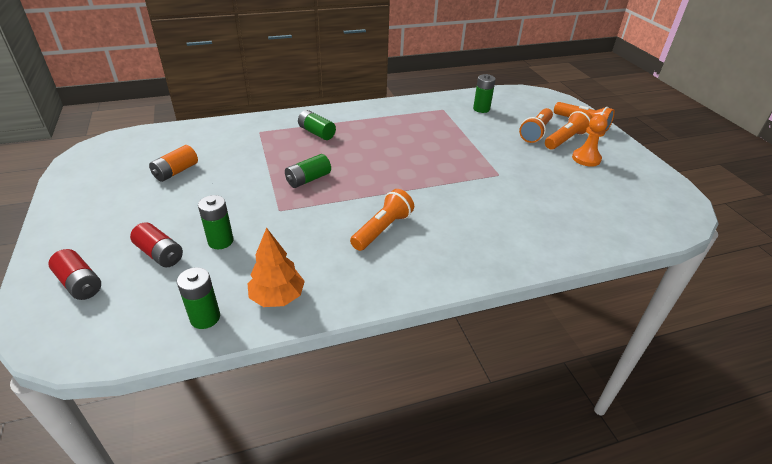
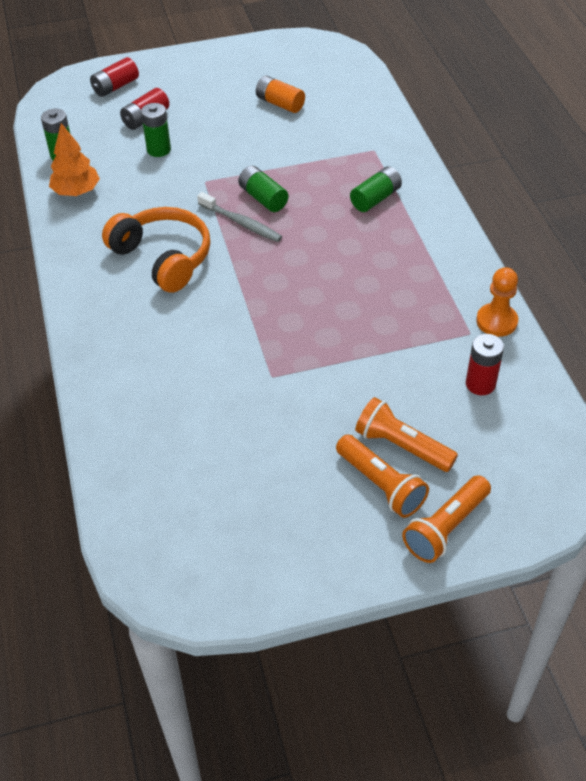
camera: 95 degrees right, 10 degrees up
orange flashlight [350,189,414,251] -> orange headphones [102,207,210,293]
green battery [473,74,496,113] -> red battery [466,334,504,395]
orange pawn [572,115,608,167] -> orange pawn moved to [476,267,518,337]
none -> grey toothbrush [197,192,282,242]

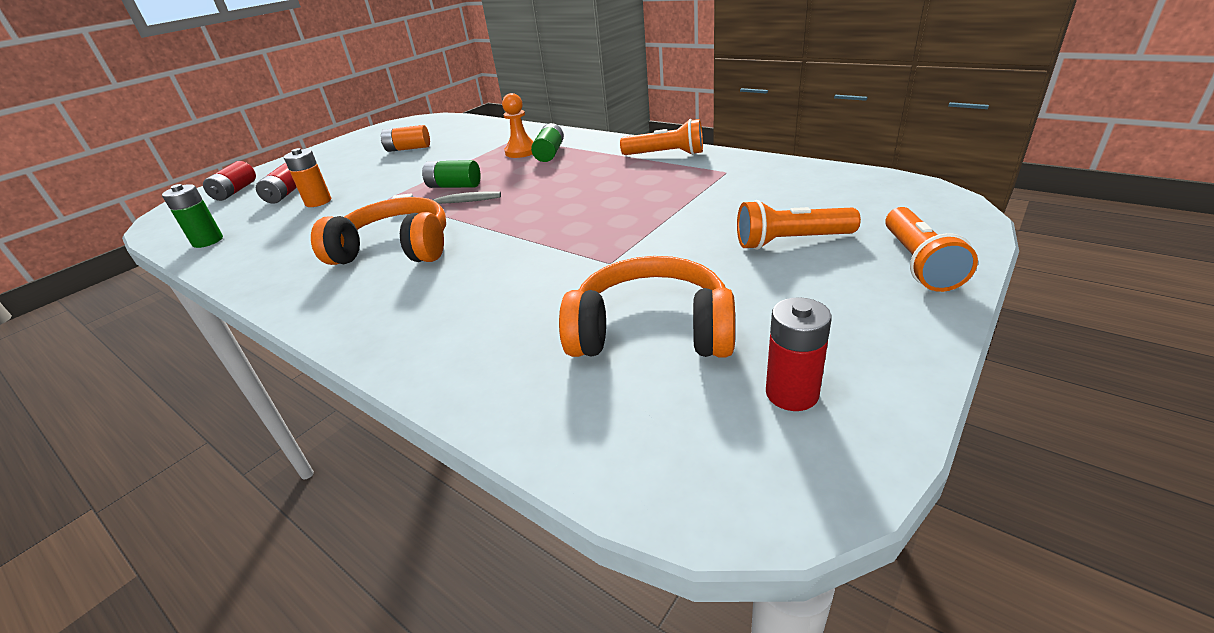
camera: 35 degrees left, 15 degrees down
orange tree [49,123,100,196] -> none
green battery [141,103,171,157] -> orange battery [284,148,331,207]
orange flashlight [336,434,429,518] -> orange flashlight moved to [620,119,703,155]
red battery [466,334,504,395] -> red battery moved to [766,297,832,411]
orange pawn [476,267,518,337] -> orange pawn moved to [502,93,533,158]
none -> orange headphones [559,256,735,357]

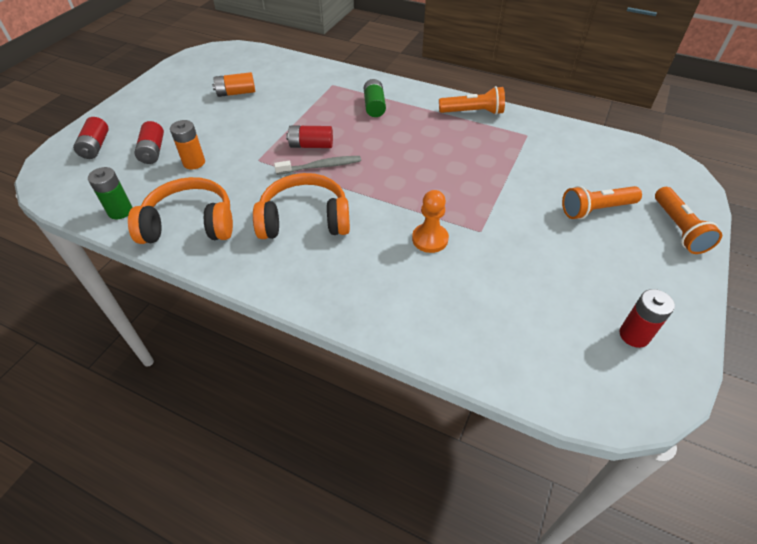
camera: 15 degrees left, 15 degrees up
green battery [422,160,481,188] -> red battery [286,125,333,148]
orange pawn [502,93,533,158] -> orange pawn moved to [412,190,449,253]
orange headphones [559,256,735,357] -> orange headphones moved to [128,177,233,244]

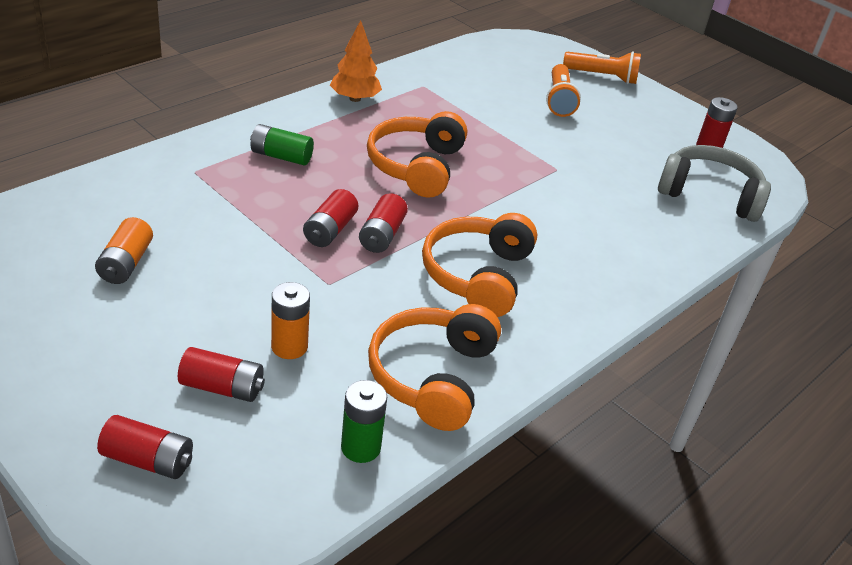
camera: 75 degrees left, 10 degrees down
grey toothbrush [274,156,361,175] -> red battery [359,193,408,253]
orange pawn [412,190,449,253] -> none
orange flashlight [439,86,505,115] -> orange tree [330,20,382,102]
none -> orange headphones [367,111,467,198]
none -> grey headphones [658,145,771,222]

